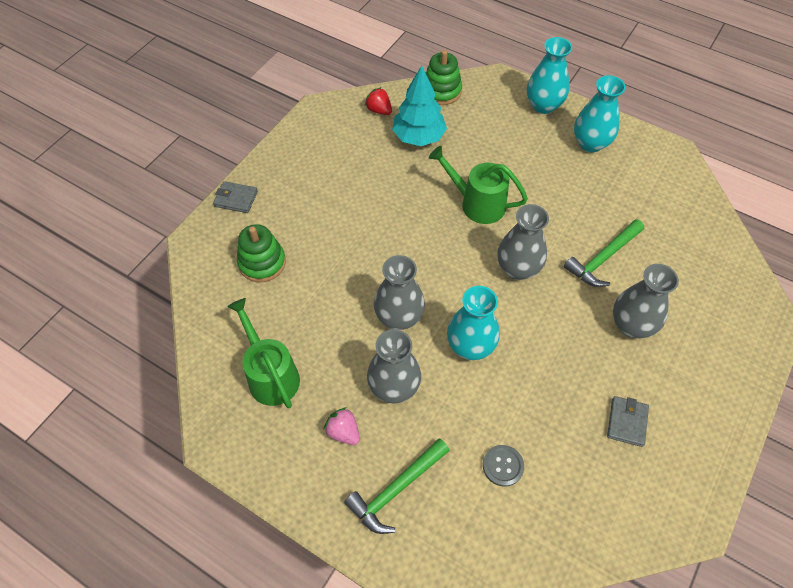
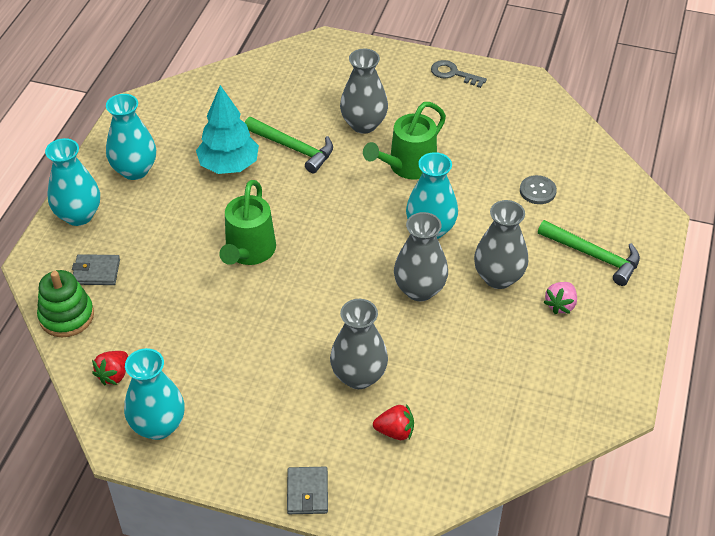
camera: 105 degrees left, 10 degrees down
green watering can [227,298,300,408] -> green watering can moved to [363,102,446,179]
green stacking toy [237,224,286,282] -> red strawberry [373,404,414,440]
turquoise tree [392,65,447,146] -> turquoise tree moved to [196,85,259,174]
grey vase [497,204,549,280] -> grey vase moved to [330,299,388,389]
grey wallet [607,396,649,447] -> grey wallet moved to [72,254,120,285]
none -> turquoise vase [124,348,185,440]
none -> grey key [431,60,487,88]

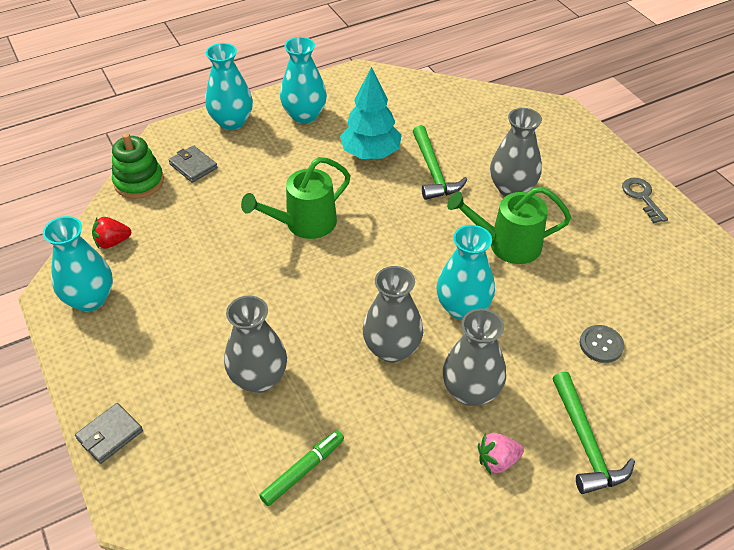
camera: 45 degrees right, 0 degrees up
red strawberry [373,404,414,440] -> none
none -> green marker [259,430,344,506]

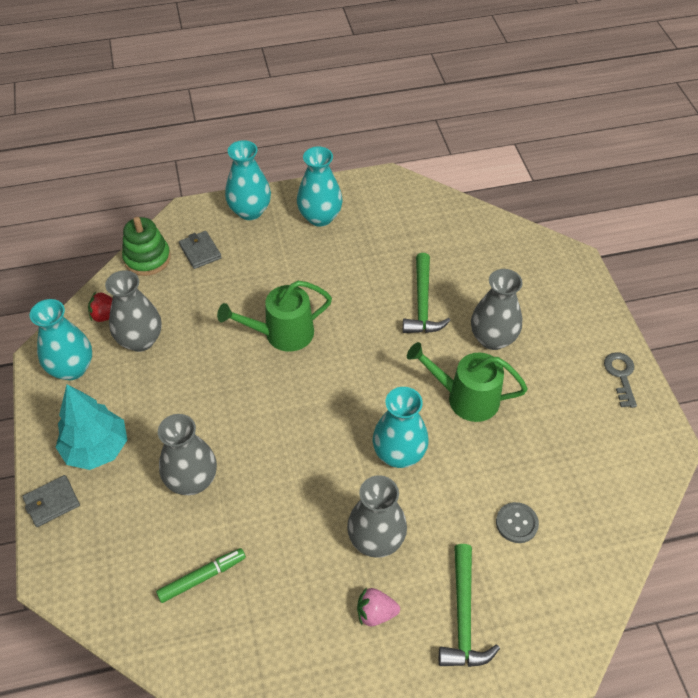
camera: 15 degrees right, 5 degrees up
turquoise tree [340,67,402,159] -> turquoise tree moved to [56,385,127,470]
grey vase [363,266,423,363] -> grey vase moved to [105,270,161,352]

